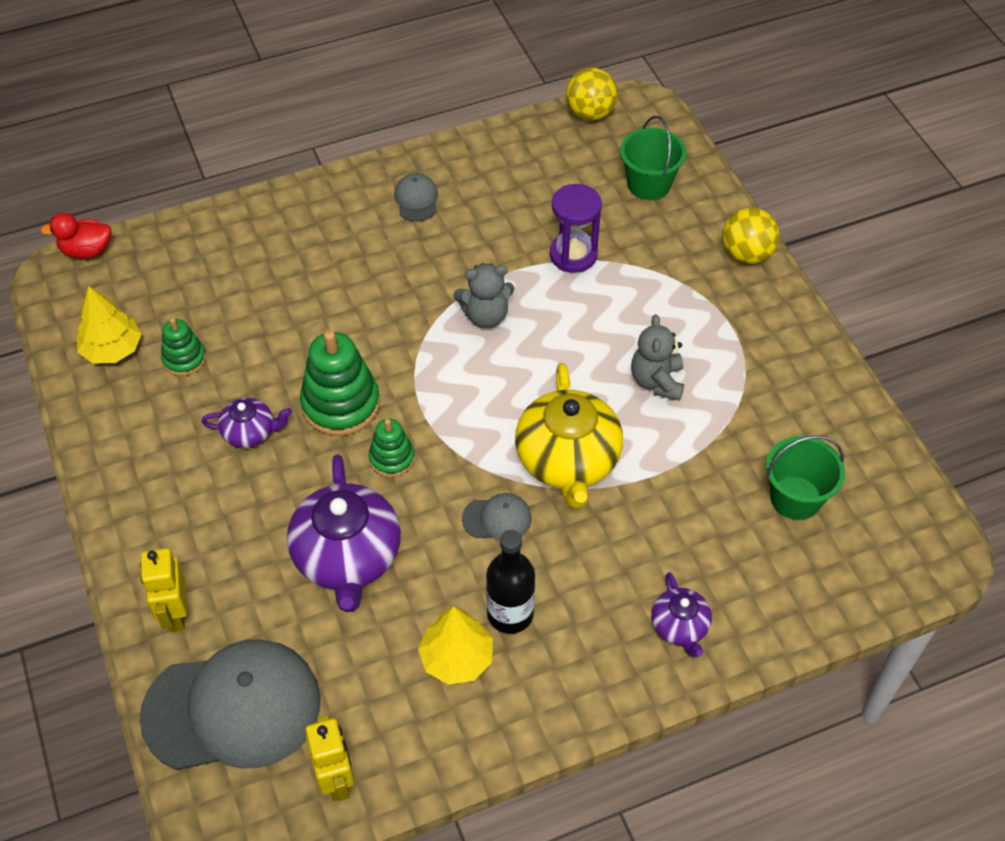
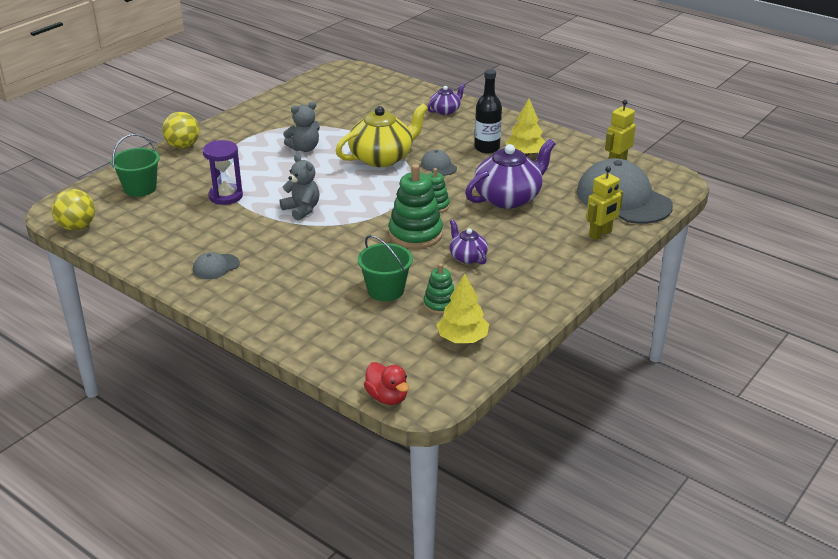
camera: 120 degrees left, 20 degrees down
green bucket [766,435,845,520] -> green bucket moved to [358,235,413,301]

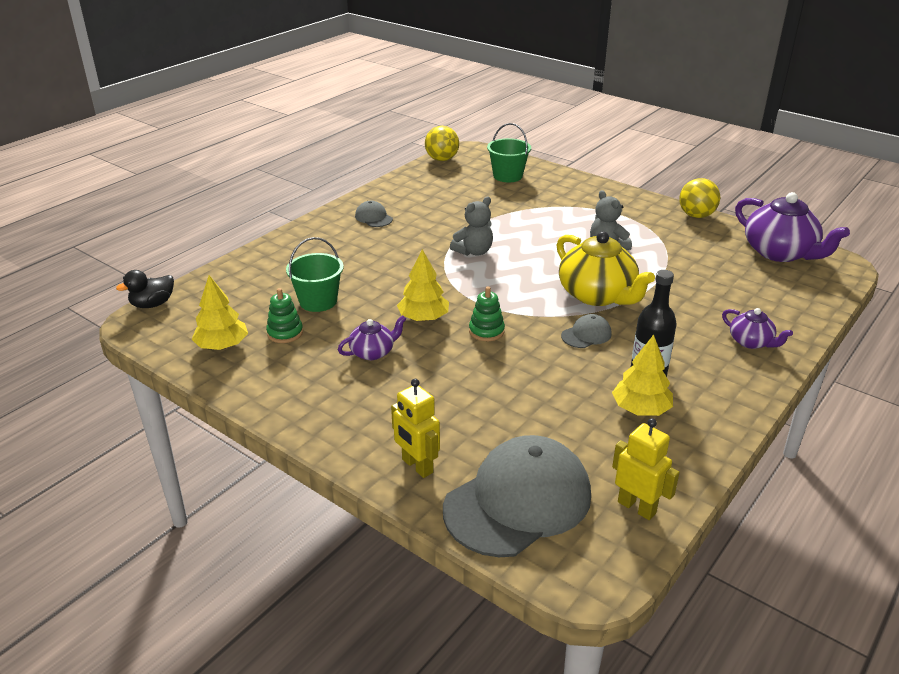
camera: 90 degrees right, 0 degrees up
yellow ball [162,112,200,149] -> yellow ball moved to [679,178,720,218]
purple hourglass [203,140,243,205] -> none
red duck [364,362,409,405] -> black duck [116,270,174,308]
green stacking toy [389,164,443,249] -> yellow tree [397,249,449,321]
purple teapot [465,139,555,209] -> purple teapot moved to [735,192,850,262]

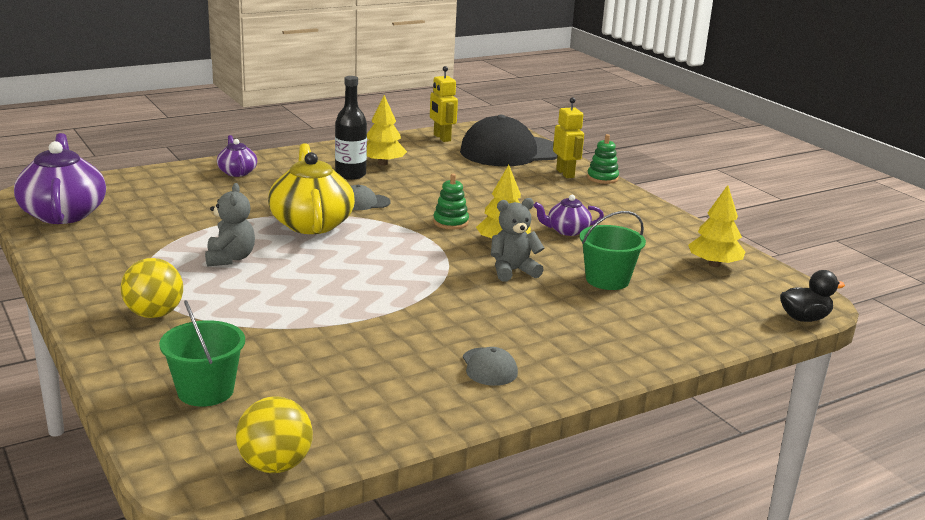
camera: 160 degrees left, 10 degrees down
green stacking toy [266,288,303,343] -> green stacking toy moved to [587,134,619,184]
grey cap [443,435,591,557] -> black cap [460,115,558,166]
grey teddy bear [450,197,493,256] -> grey teddy bear moved to [491,198,544,281]
yellow ball [679,178,720,218] -> yellow ball moved to [121,258,183,318]

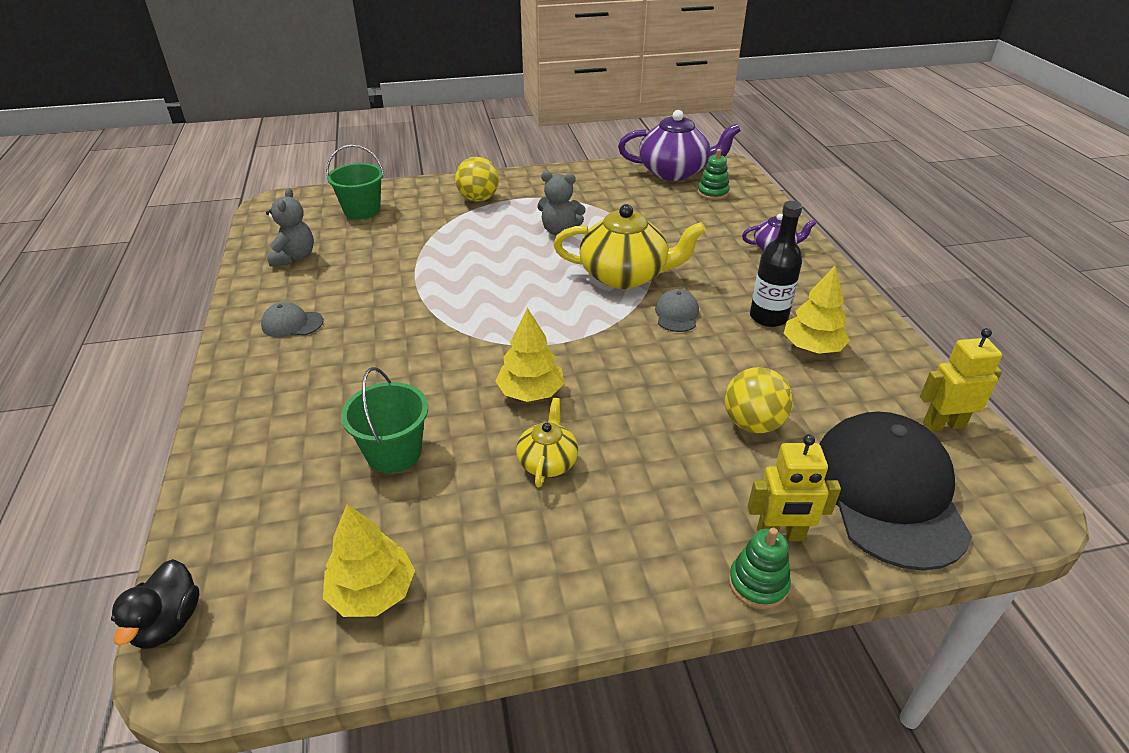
camera: 110 degrees right, 15 degrees up
yellow ball [236,396,313,473] -> yellow ball moved to [725,367,793,433]
green stacking toy [433,174,469,229] -> green stacking toy moved to [697,149,730,200]
grey teddy bear [491,198,544,281] -> grey teddy bear moved to [266,188,314,267]
purple teapot [534,195,604,236] -> yellow teapot [516,398,578,488]

